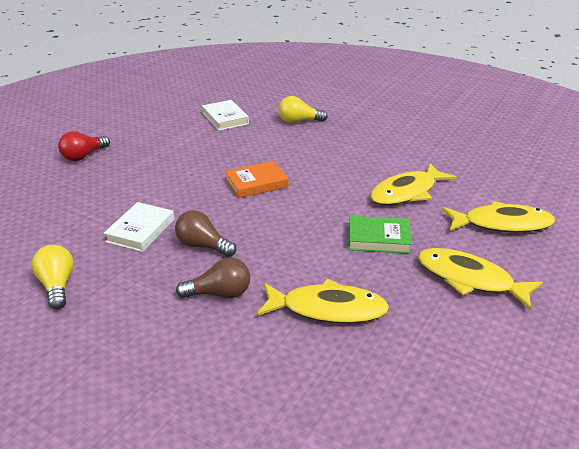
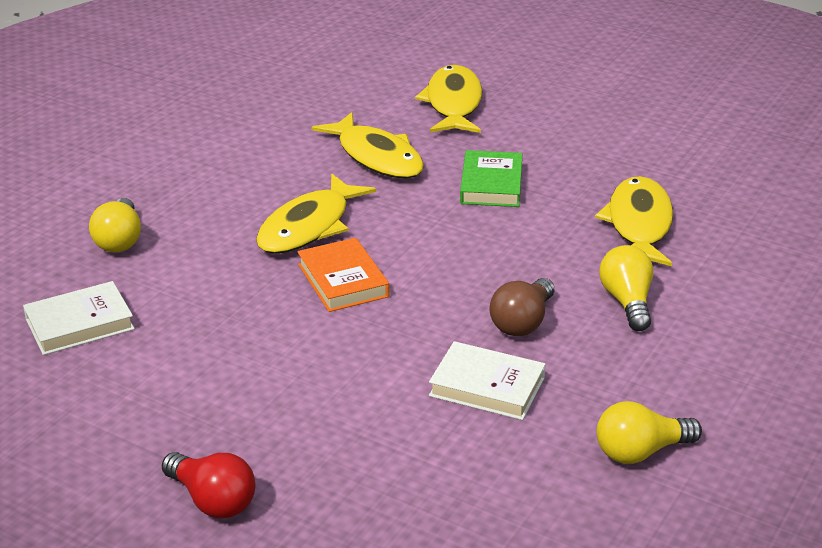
camera: 90 degrees left, 0 degrees up
brown light bulb [176,258,250,298] -> yellow light bulb [599,245,653,331]
yellow fish [418,248,543,311] -> yellow fish moved to [256,174,376,254]

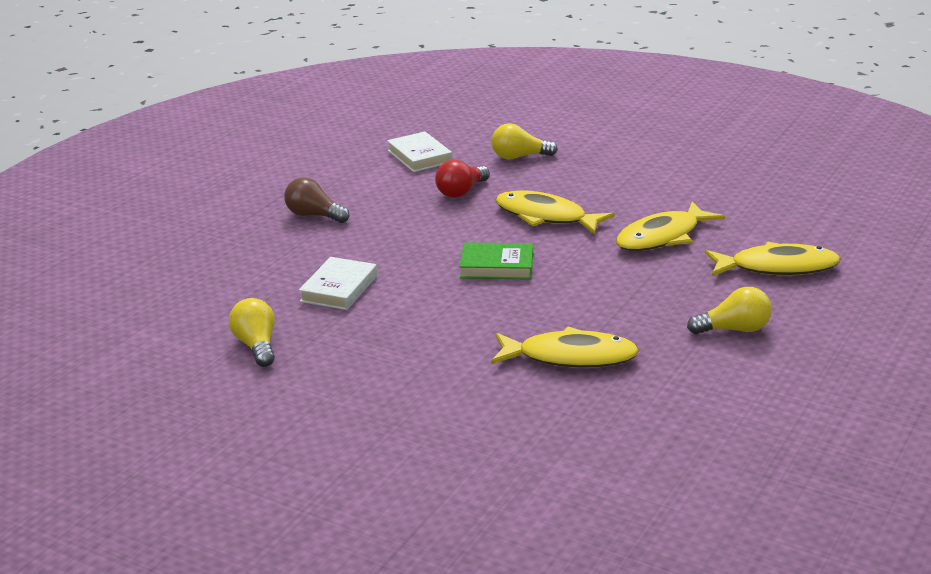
camera: 90 degrees right, 5 degrees down
red light bulb [162,452,255,518] -> red light bulb moved to [435,160,490,198]
orange book [297,238,389,312] -> none
green book [460,150,523,207] -> green book moved to [459,242,533,280]
brown light bulb [490,278,555,336] -> brown light bulb moved to [284,177,350,223]
yellow light bulb [599,245,653,331] -> yellow light bulb moved to [687,287,772,334]

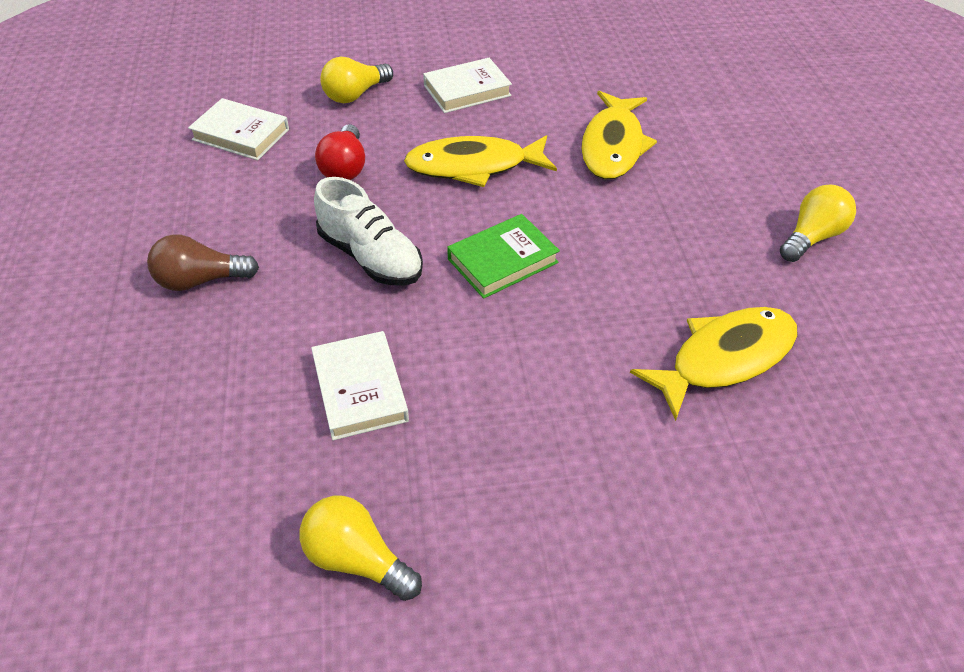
camera: 40 degrees left, 20 degrees up
yellow fish [705,242,840,276] -> none
none -> white shoe [314,177,423,286]
none -> white book [423,58,512,113]

